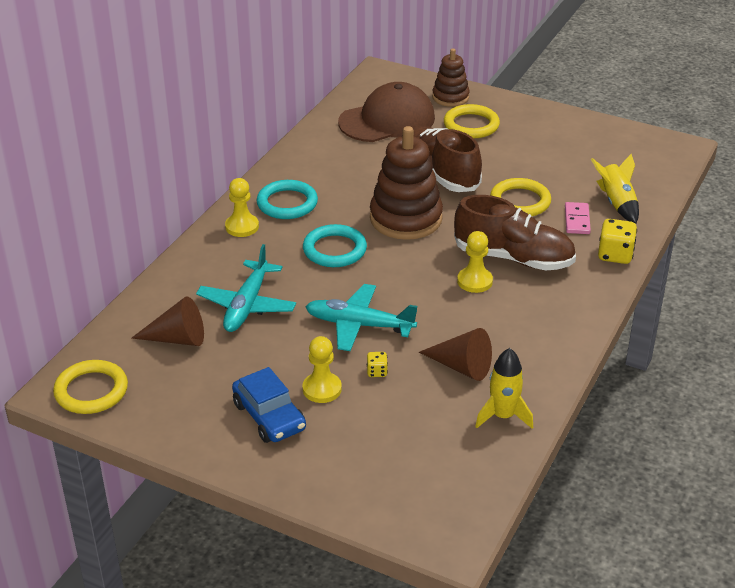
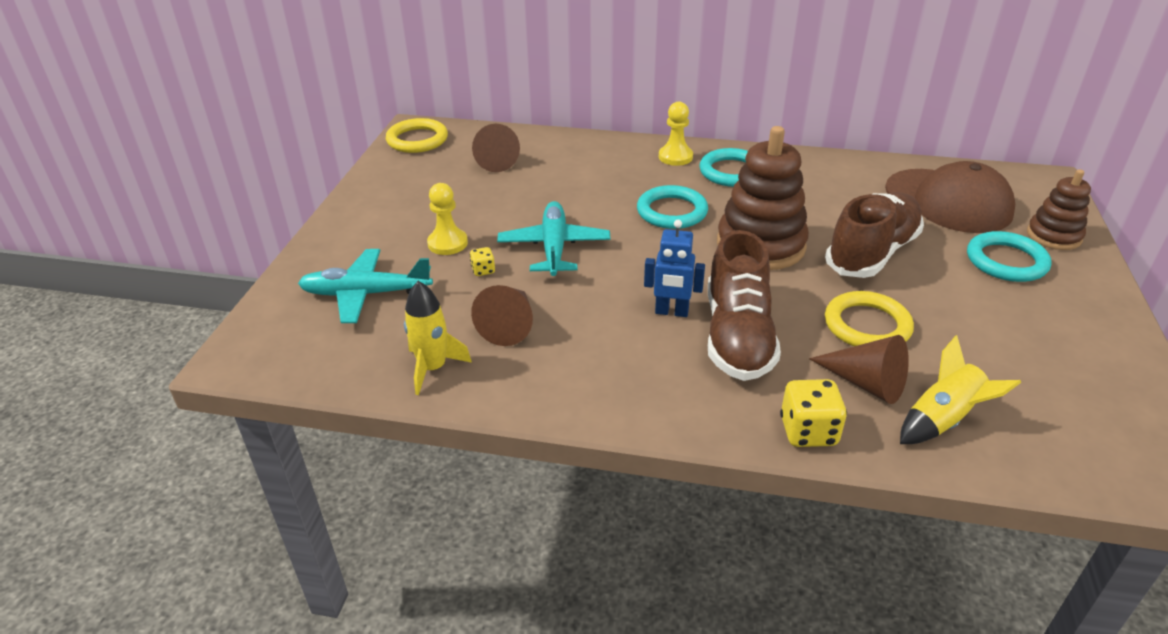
camera: 75 degrees right, 0 degrees up
turquoise plane [196,244,296,332] -> turquoise plane moved to [298,249,433,323]
blue car [232,367,306,443] -> none
yellow ring [444,104,500,138] -> turquoise ring [967,231,1051,282]
yellow pawn [457,231,493,293] -> blue robot [644,220,705,317]
pink domino [565,202,591,234] -> brown cone [809,335,909,404]

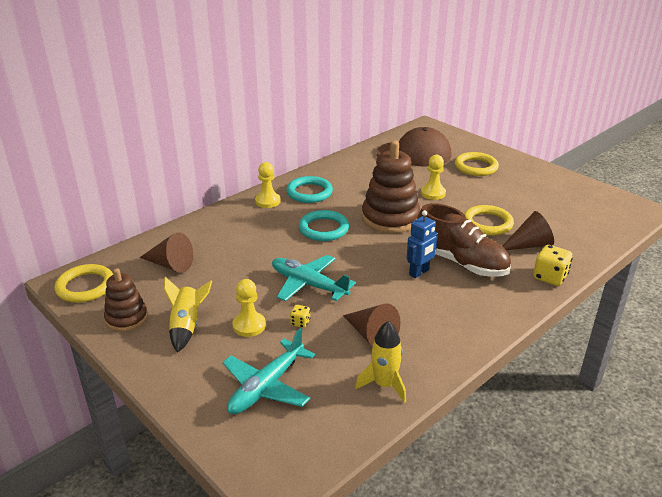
camera: 55 degrees left, 5 degrees down
brown shoe [825,192,924,278] -> yellow pawn [421,155,446,200]
yellow rocket [900,335,1021,444] -> yellow rocket moved to [164,276,212,353]
turquoise ring [967,231,1051,282] -> yellow ring [455,152,499,176]
brown stacking toy [1027,169,1091,250] -> brown stacking toy moved to [104,268,148,332]

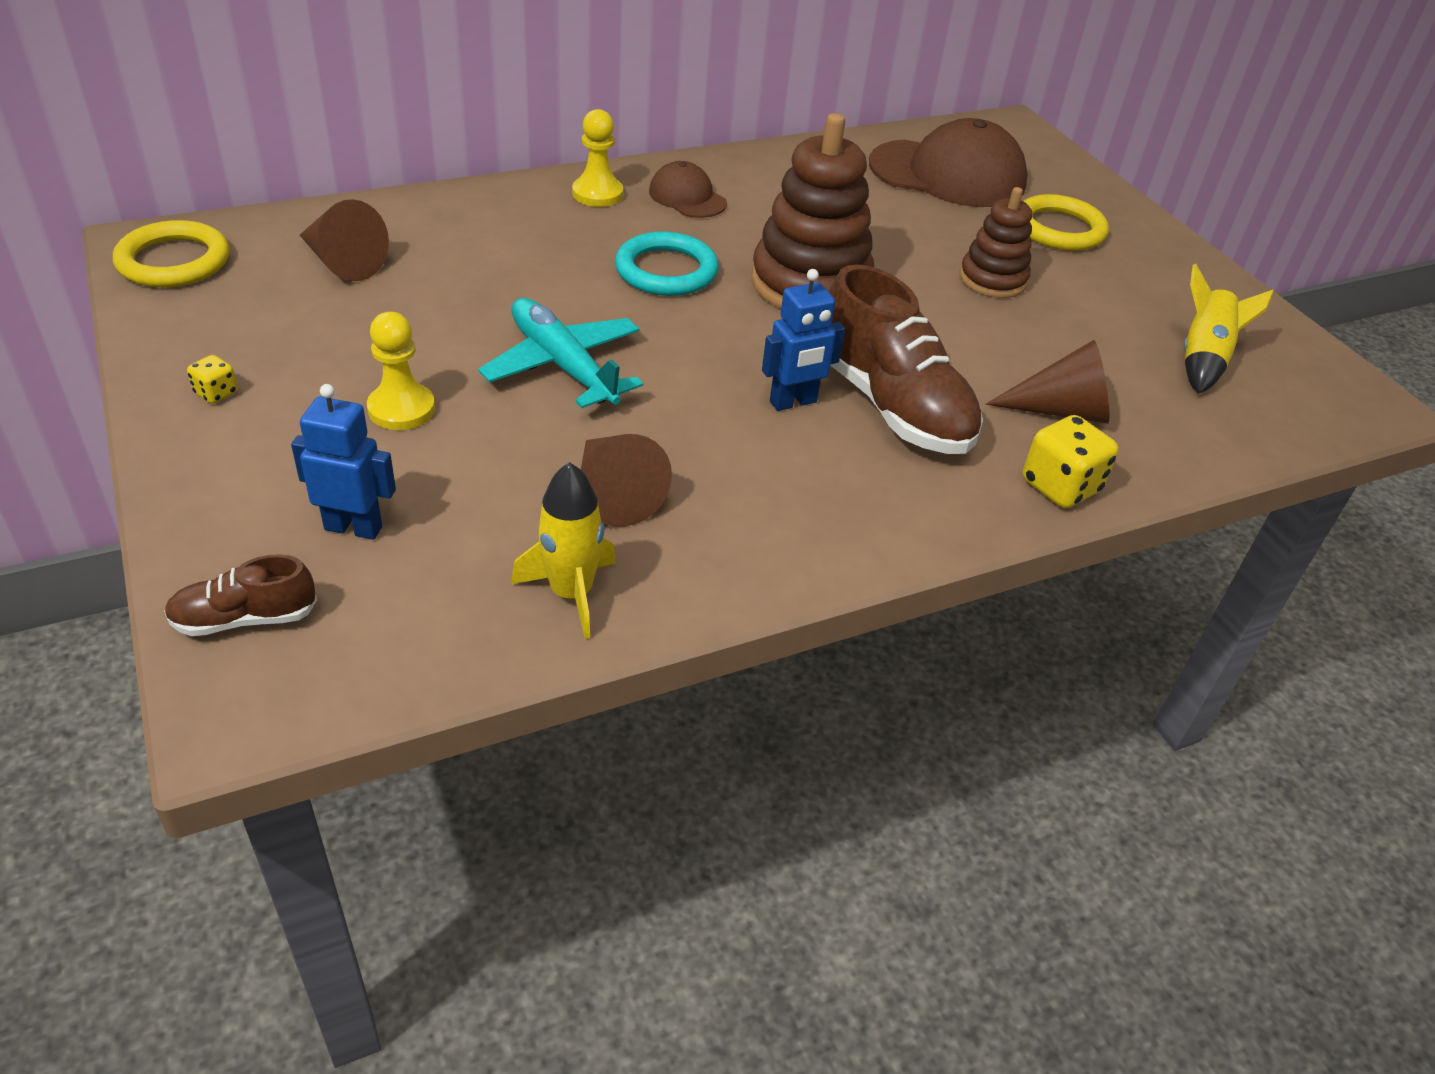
camera: 15 degrees right, 10 degrees up
brown stacking toy [104,268,148,332] -> brown stacking toy moved to [960,187,1032,298]
yellow rocket [164,276,212,353] -> yellow rocket moved to [1184,264,1274,394]
turquoise plane [222,328,315,414] -> blue robot [291,384,396,540]
turquoise ring [286,176,333,203] -> brown cap [649,161,727,218]
yellow dice [290,305,310,328] -> yellow dice moved to [187,355,238,404]
yellow pawn [421,155,446,200] -> none
yellow ring [464,205,514,235] -> none
none -> brown shoe [164,554,317,636]

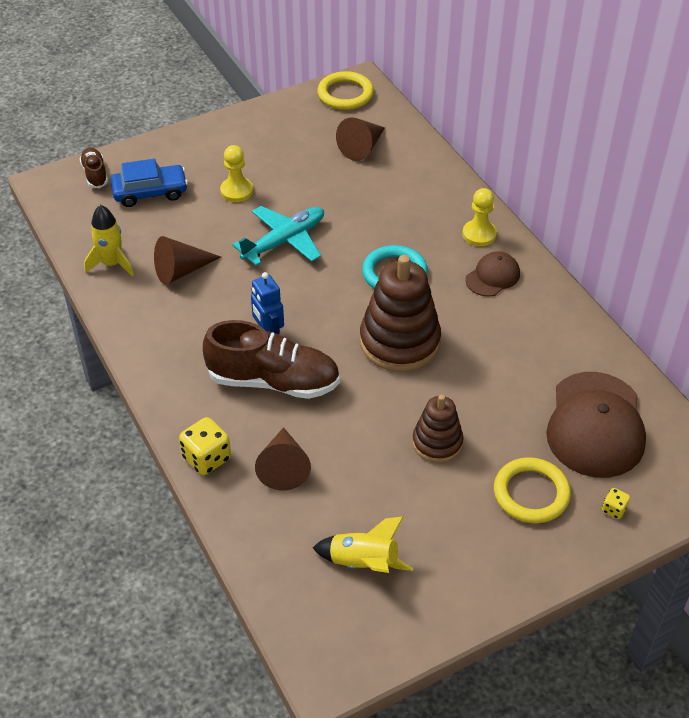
camera: 90 degrees right, 5 degrees up
yellow dice [187,355,238,404] -> yellow dice moved to [602,488,630,519]
blue robot [291,384,396,540] -> blue car [111,159,188,207]
brown shoe [829,264,983,454] -> brown shoe turned 135 degrees counterclockwise [203,320,340,399]

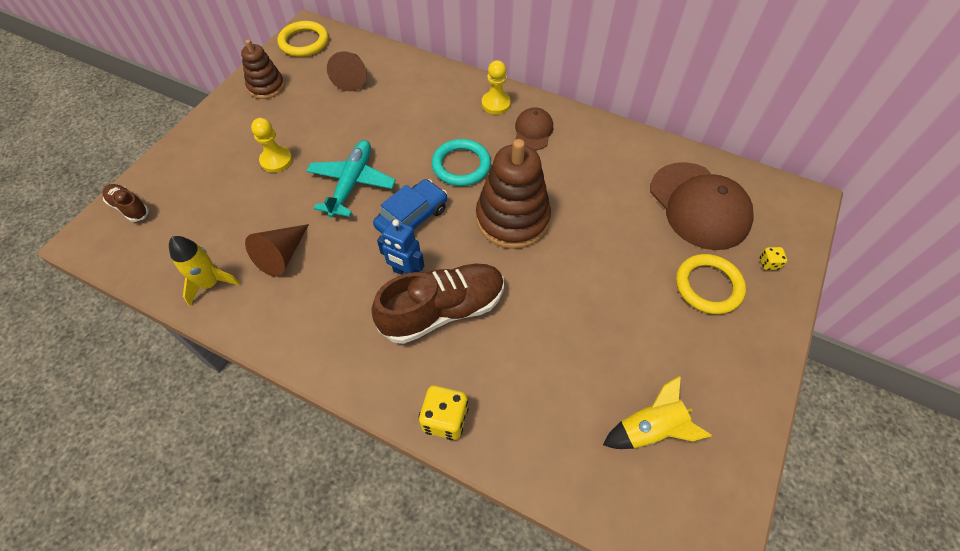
camera: 35 degrees left, 10 degrees up
blue car [111,159,188,207] -> blue car moved to [373,179,447,233]
brown cone [255,427,311,490] -> none
brown stacking toy [412,394,464,463] -> brown stacking toy moved to [241,39,285,99]

